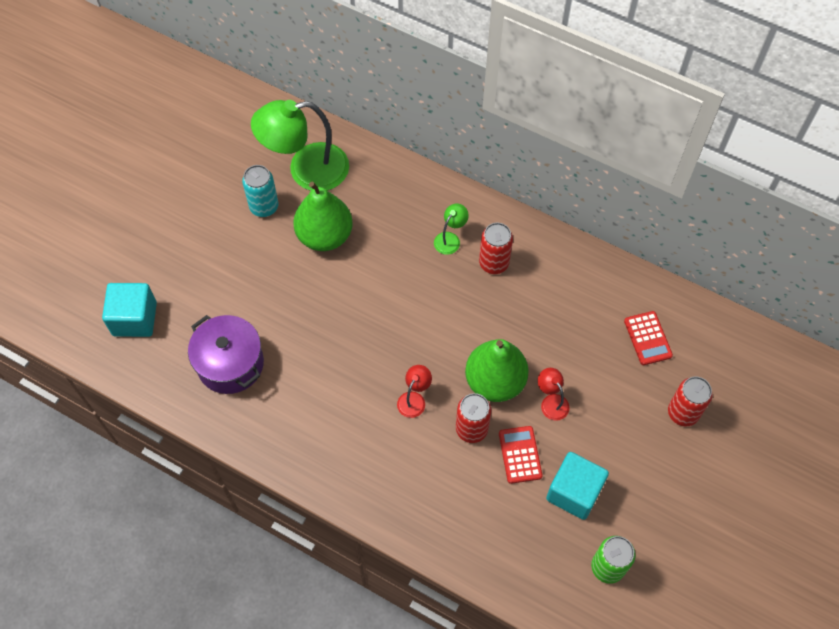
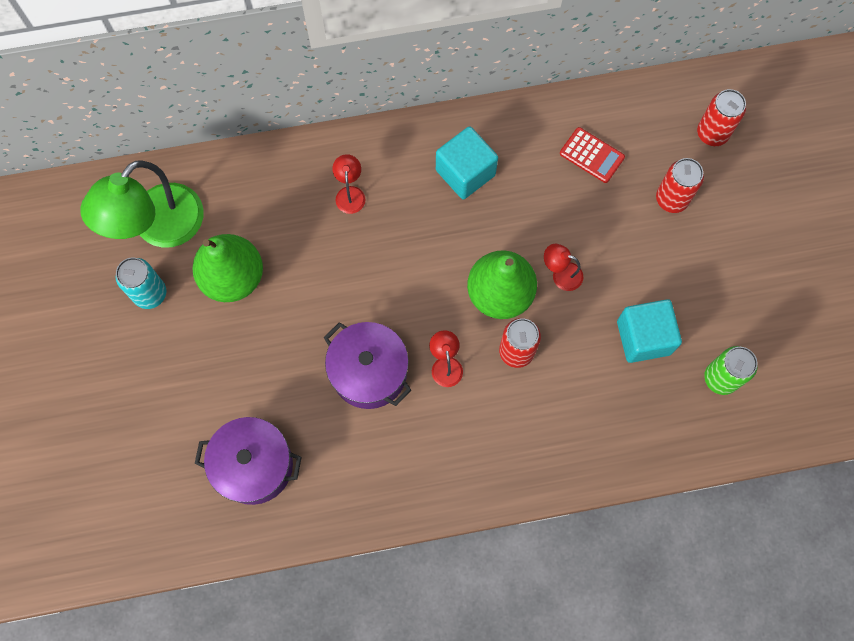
camera: 40 degrees left, 10 degrees up
turquoise cube [102,283,157,337] -> turquoise cube moved to [436,126,498,199]
green lamp [434,204,469,255] -> red lamp [332,154,365,214]
red can [479,223,513,274] -> red can moved to [697,89,746,146]
red calculator [499,426,543,484] -> none
none -> purple pot [324,322,412,409]

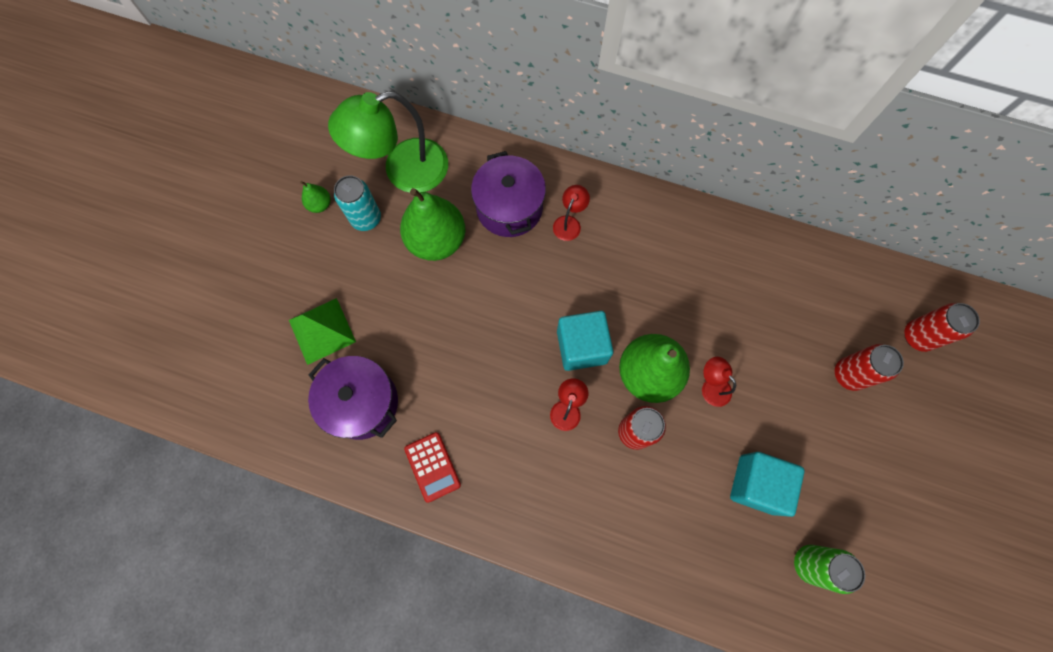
camera: 30 degrees right, 0 degrees up
purple pot [324,322,412,409] -> purple pot moved to [471,151,546,237]
turquoise cube [436,126,498,199] -> turquoise cube moved to [557,311,613,371]
red calculator [560,127,625,183] -> red calculator moved to [404,432,461,503]
none -> green pyramid [289,298,356,365]
none -> green pear [300,181,331,213]

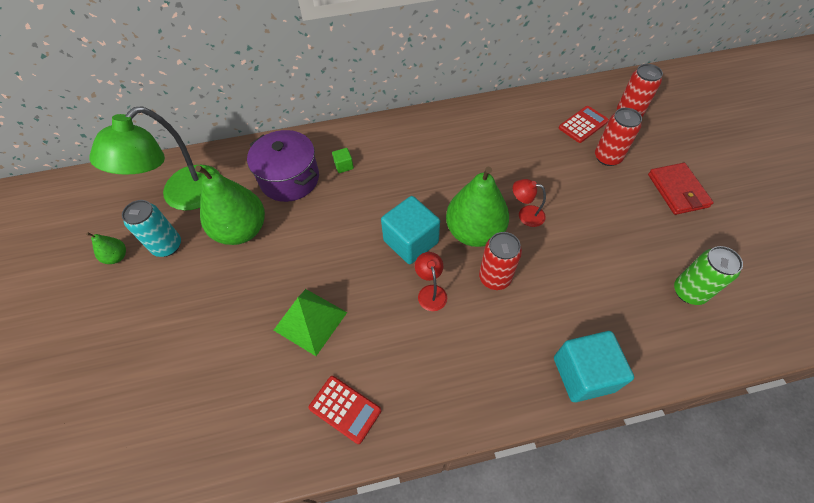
camera: 30 degrees left, 15 degrees down
green pyramid [289,298,356,365] -> green pyramid moved to [274,289,347,356]
purple pot [308,356,398,440] -> none
red lamp [553,185,590,241] -> green cube [332,148,354,173]
turquoise cube [730,452,805,517] -> turquoise cube moved to [554,331,634,402]
none -> red calculator [559,106,609,143]
none -> red wallet [648,163,714,215]

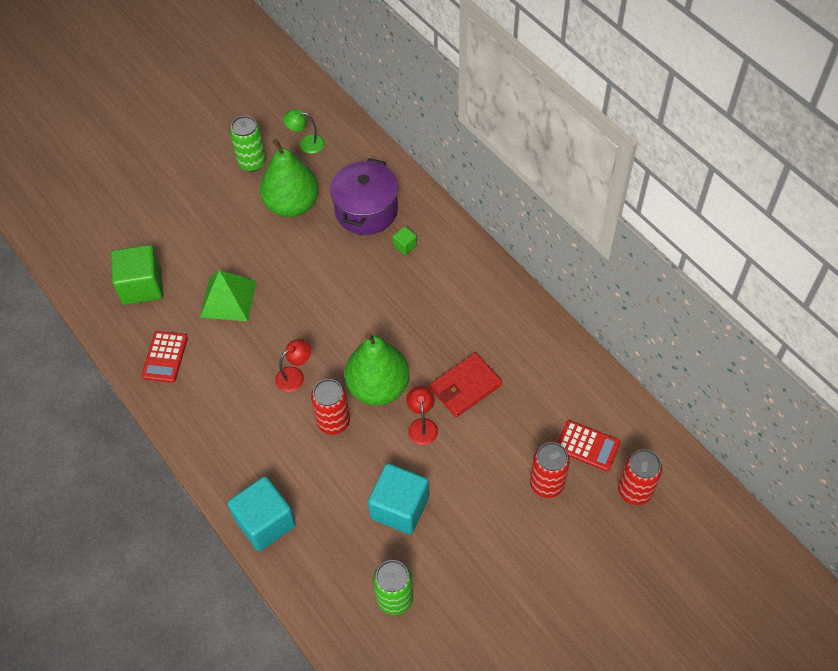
camera: 65 degrees right, 0 degrees up
green pear [86,232,126,264] -> none
green lamp [89,106,220,211] -> green lamp [283,109,325,154], size x0.43
turquoise can [122,200,181,257] -> green can [230,116,266,172]
turquoise cube [381,196,440,264] -> turquoise cube moved to [368,463,429,534]
red wallet [648,163,714,215] -> red wallet moved to [430,353,502,417]
none -> green cube [111,245,163,305]

